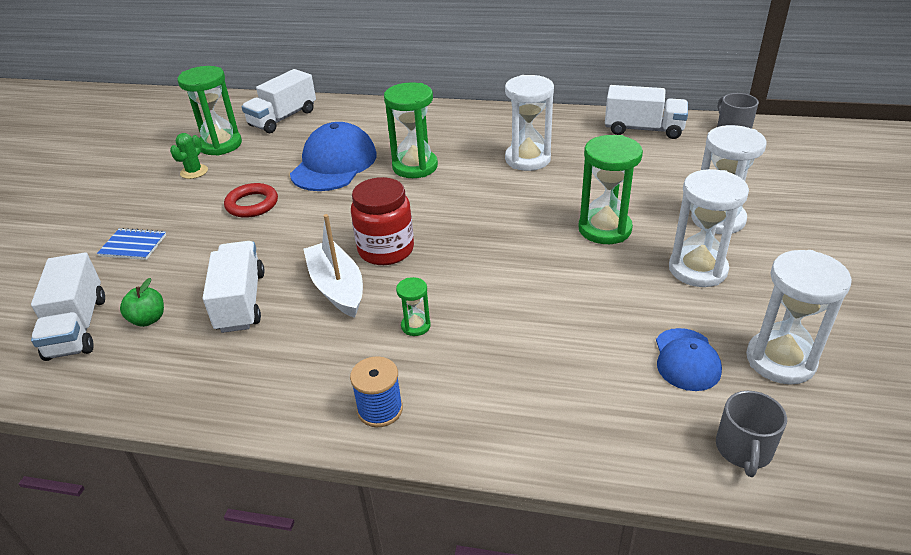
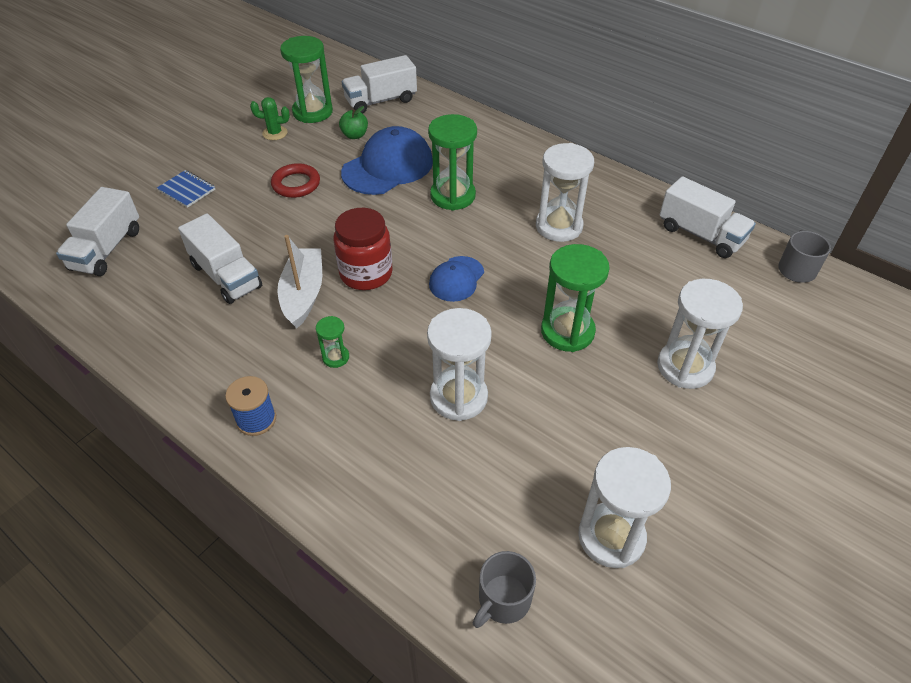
camera: 25 degrees right, 10 degrees up
green apple [120,278,164,327] -> green apple moved to [339,106,368,139]
green cactus [170,133,208,179] -> green cactus turned 45 degrees clockwise [250,97,290,140]
white truck [203,241,265,333] -> white truck turned 120 degrees clockwise [178,214,262,304]
blue cap [656,328,722,391] -> blue cap moved to [429,256,484,302]
white hourglass [669,169,749,287] -> white hourglass moved to [427,308,492,421]

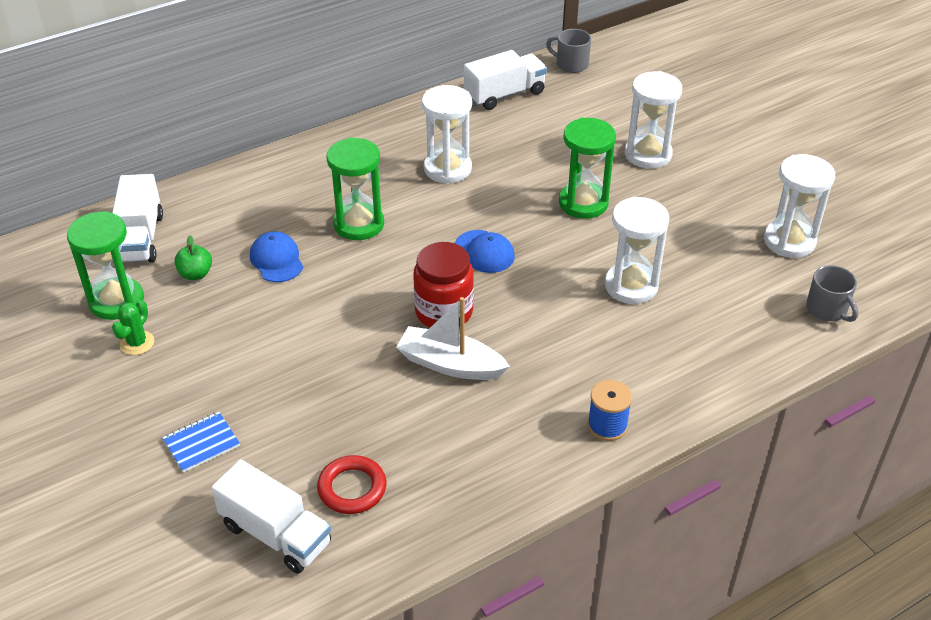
camera: 70 degrees left, 5 degrees down
white truck [178,214,262,304] -> none
red ring [271,163,320,198] -> red ring moved to [317,455,386,514]
green hourglass [316,316,349,368] -> none
blue cap [341,126,433,195] -> blue cap [250,231,303,282], size x0.56

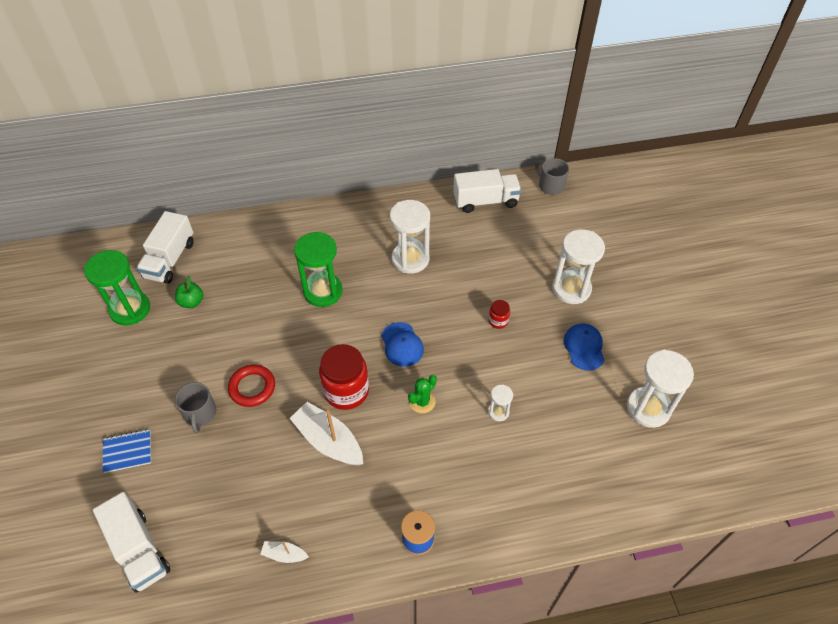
camera: 20 degrees right, 10 degrees up
green cactus [112,300,154,355] -> green cactus moved to [408,375,437,413]
blue cap [250,231,303,282] -> blue cap moved to [564,323,604,371]
red ring [317,455,386,514] -> red ring moved to [228,364,275,407]
green hourglass [559,118,616,219] -> red jar [489,300,510,329]
white hourglass [605,197,669,304] -> white hourglass [488,385,513,421], size x0.49
grey mug [806,265,858,322] -> grey mug moved to [175,382,217,434]
none -> white boat [260,541,308,563]

